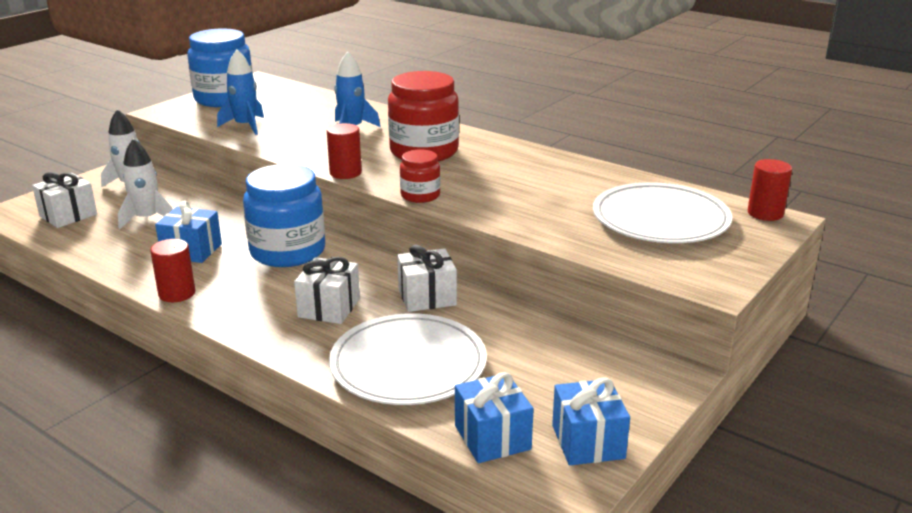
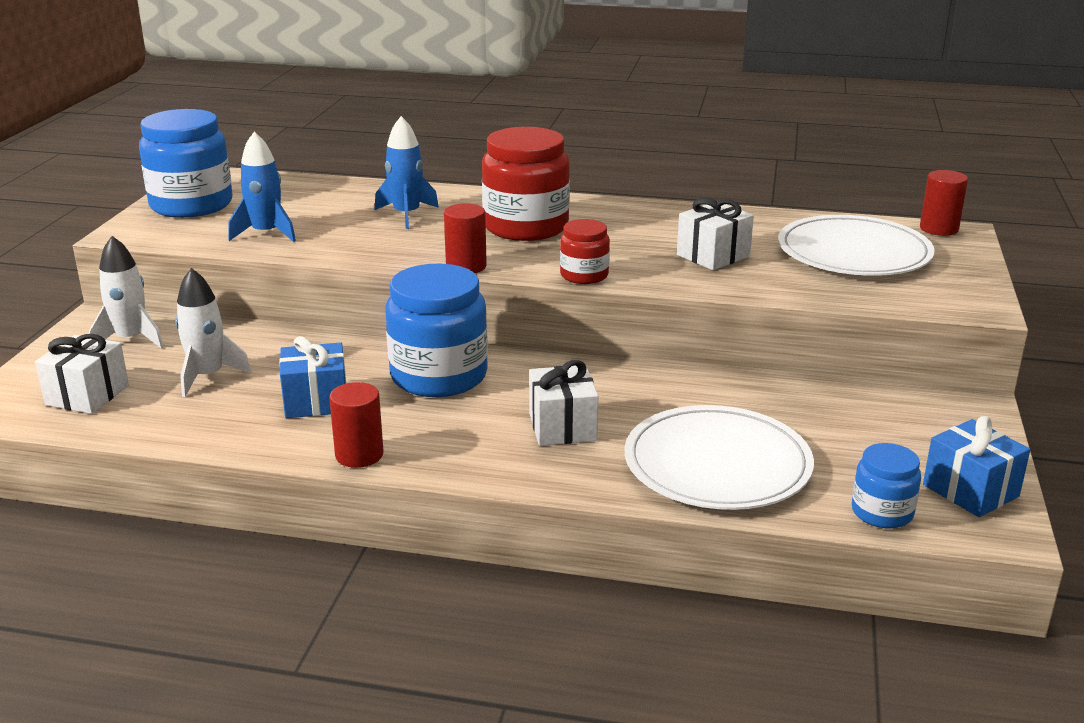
camera: 25 degrees left, 0 degrees up
white gift [397,244,457,312] -> white gift moved to [677,198,754,270]
blue gift [455,372,534,463] -> blue jar [852,443,921,528]

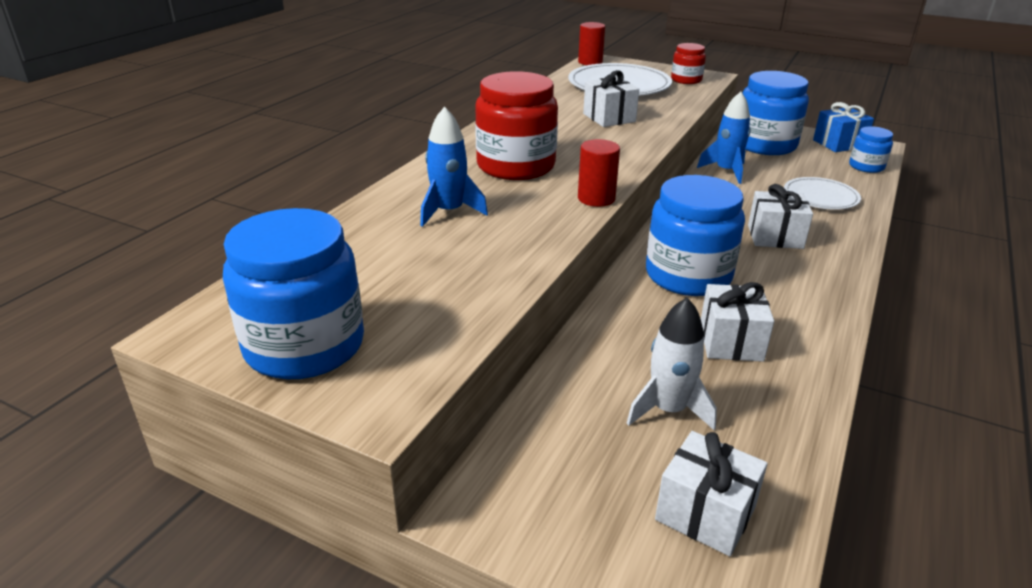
camera: 75 degrees left, 5 degrees up
white rocket [89,236,164,349] -> none
blue rocket [228,132,296,242] -> blue rocket moved to [697,92,751,184]
blue gift [279,336,346,418] -> white gift [701,282,774,362]
red cylinder [329,382,384,468] -> none
red jar [560,219,610,284] -> red jar moved to [671,43,706,84]
white plate [625,405,814,510] -> white plate [784,177,861,210], size x0.60
none -> blue jar [742,71,809,155]

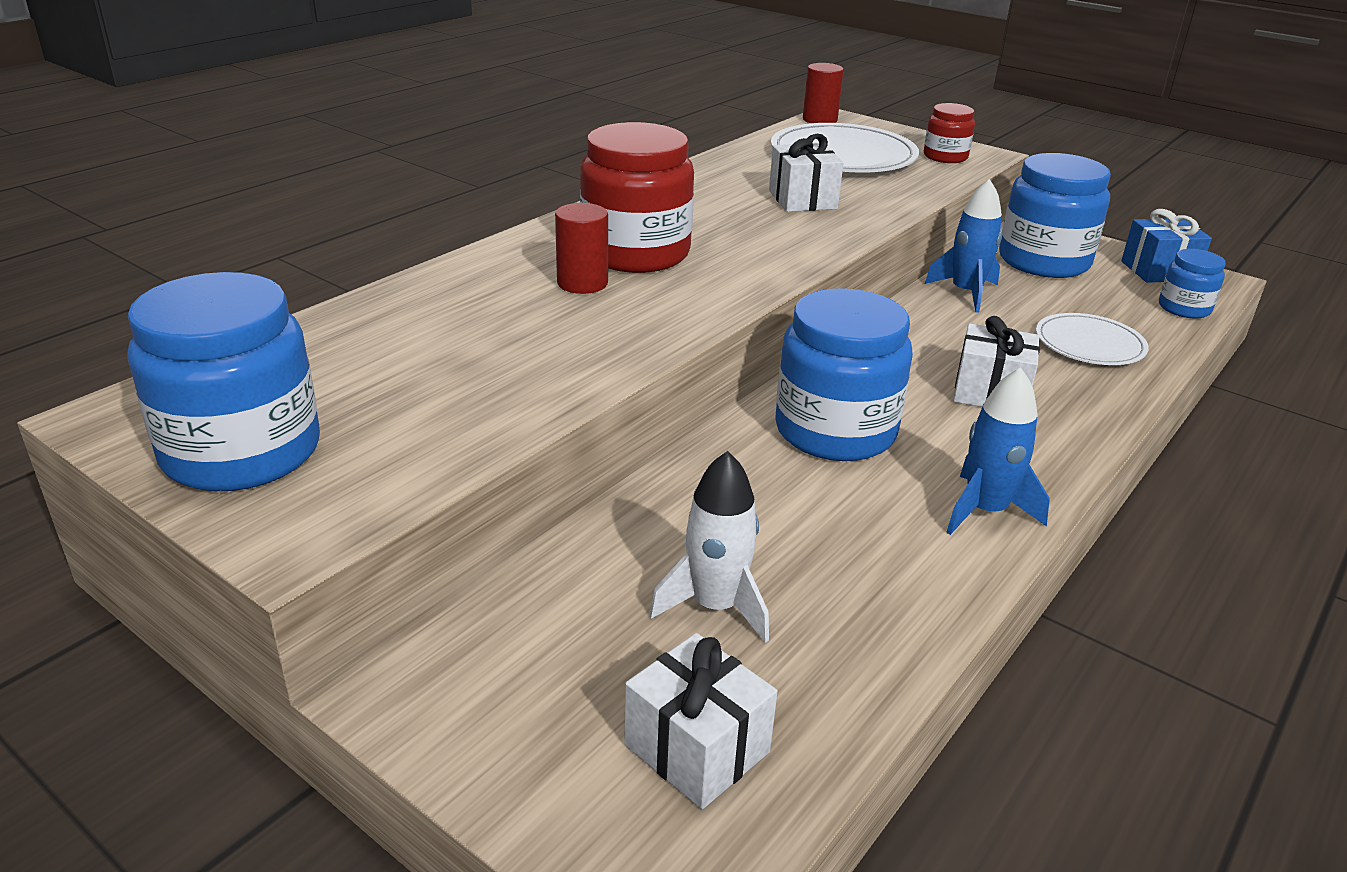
camera: 10 degrees right, 0 degrees up
blue rocket [420,106,488,227] -> blue rocket moved to [946,367,1050,535]
red cylinder [578,139,620,207] -> red cylinder moved to [555,203,608,294]
white gift [701,282,774,362] -> none

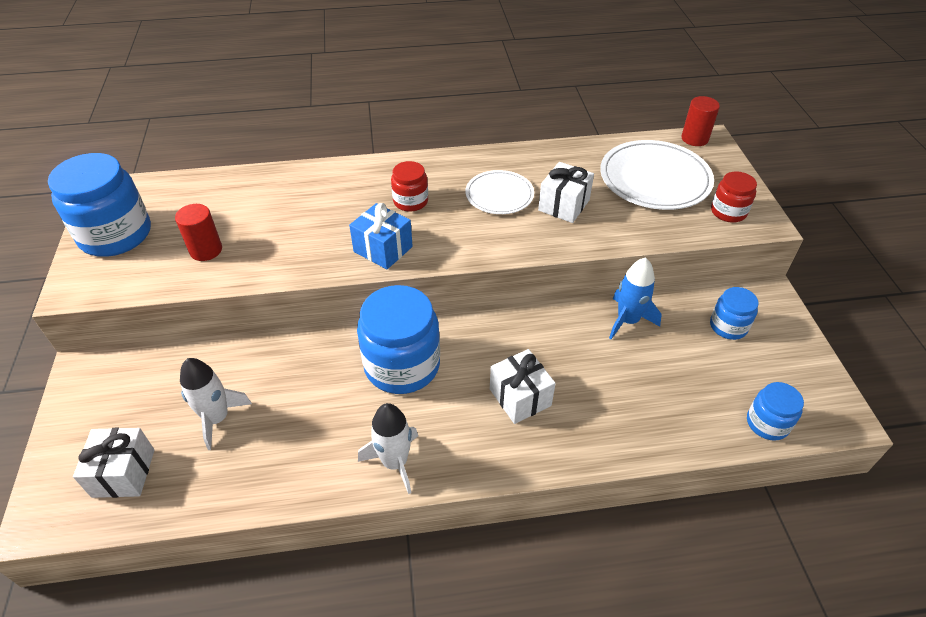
camera: 45 degrees right, 15 degrees up
red cylinder [555,203,608,294] -> red cylinder moved to [175,204,222,261]
red jar [580,122,694,273] -> red jar [391,161,428,212], size x0.52
blue rocket [946,367,1050,535] -> white rocket [358,403,418,494]
blue jar [999,153,1111,278] -> blue jar [710,287,759,340], size x0.52
white plate [1036,313,1149,365] -> white plate moved to [465,170,534,214]
blue gift [1121,209,1212,283] -> blue gift moved to [349,203,413,269]

